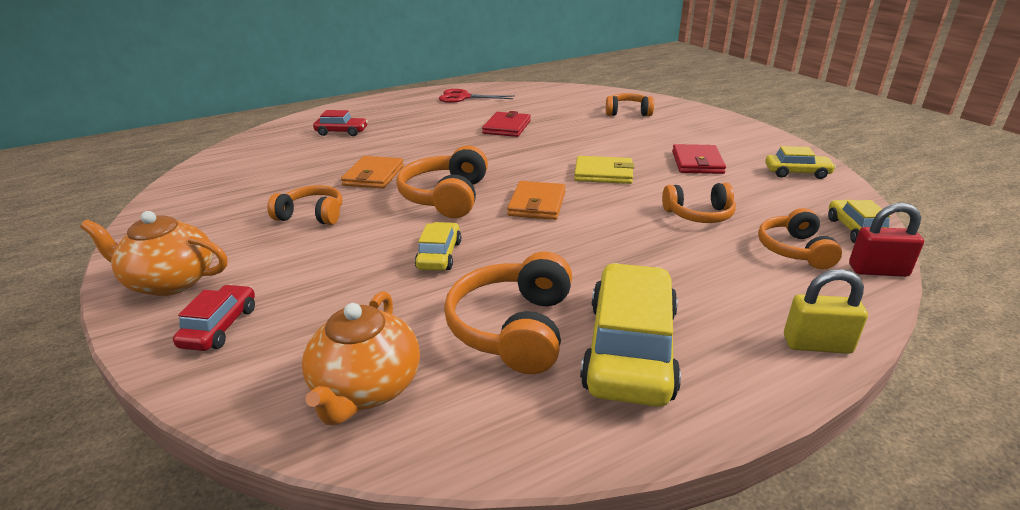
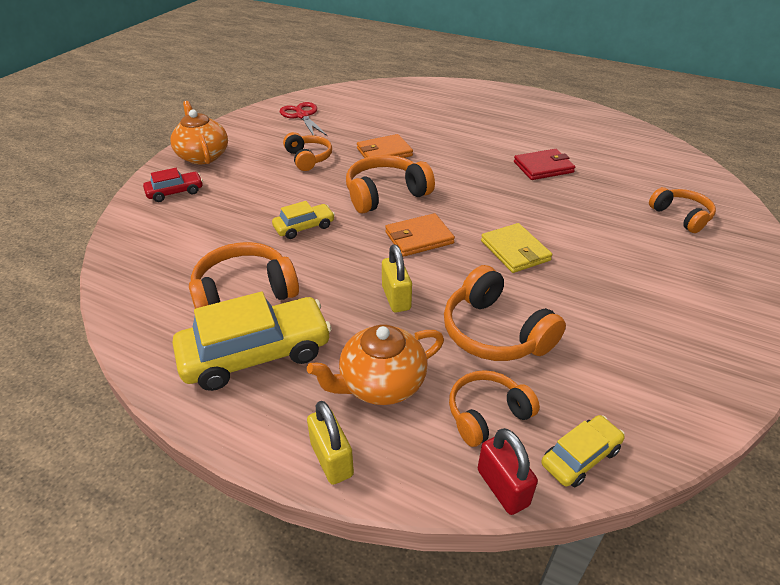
camera: 55 degrees right, 10 degrees up
orange teapot [302,291,420,426] -> orange teapot moved to [307,325,444,405]
red car [313,110,368,136] -> none
red scissors [439,89,514,103] -> red scissors moved to [280,102,327,136]
orange headphones [662,183,736,223] -> orange headphones [444,265,566,361], size x1.52
red wallet [672,144,726,174] -> none
yellow car [765,146,836,179] -> none
none -> yellow padlock [382,244,412,313]

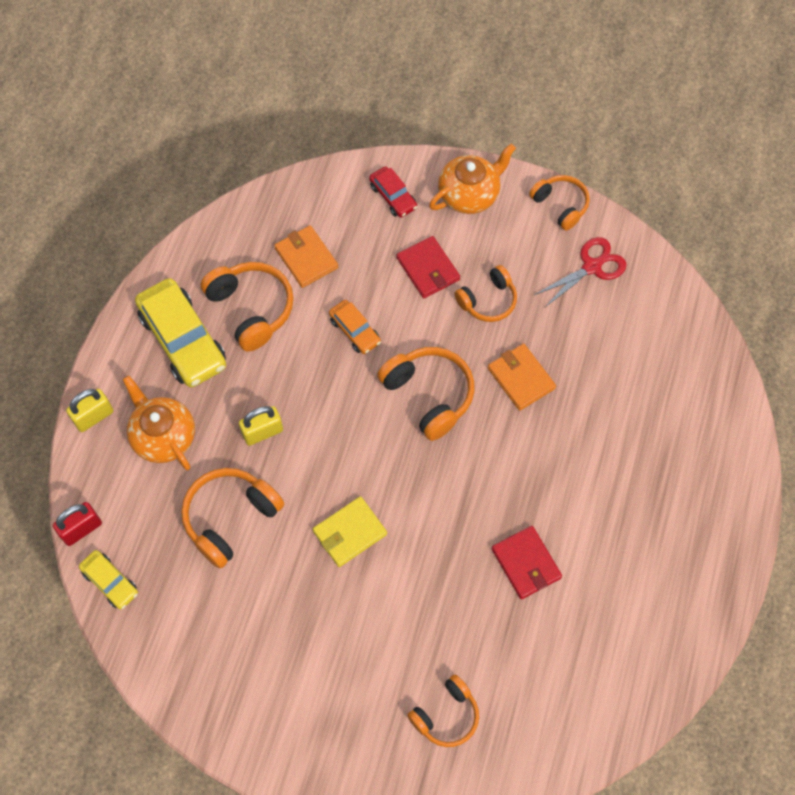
camera: 80 degrees right, 25 degrees up
yellow car [272,201,335,239] -> orange car [329,300,381,354]
orange wallet [385,213,455,257] -> orange wallet moved to [274,225,338,288]
orange headphones [449,370,540,447] -> orange headphones moved to [529,175,590,231]
none -> red wallet [396,236,460,298]

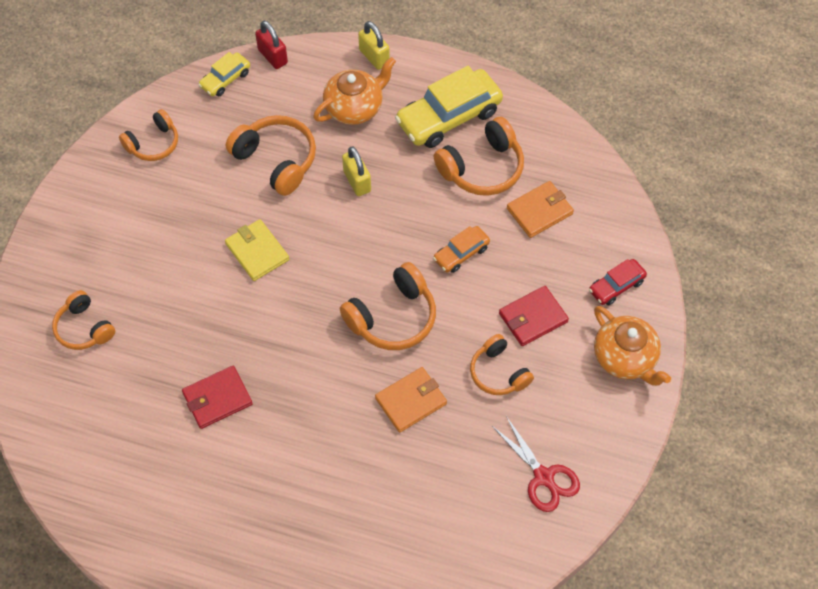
camera: 90 degrees right, 5 degrees down
orange headphones [529,175,590,231] -> orange headphones moved to [119,109,178,161]

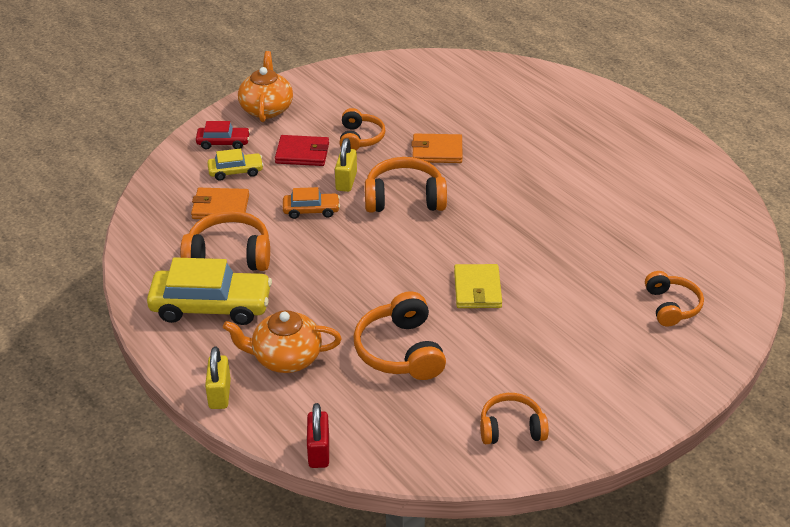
camera: 145 degrees left, 20 degrees down
red wallet [182,366,253,429] -> none
yellow car [198,52,250,96] -> yellow car moved to [207,149,264,181]
yellow padlock [342,146,371,196] -> yellow padlock moved to [335,138,357,192]
red scissors [492,416,580,512] -> none

